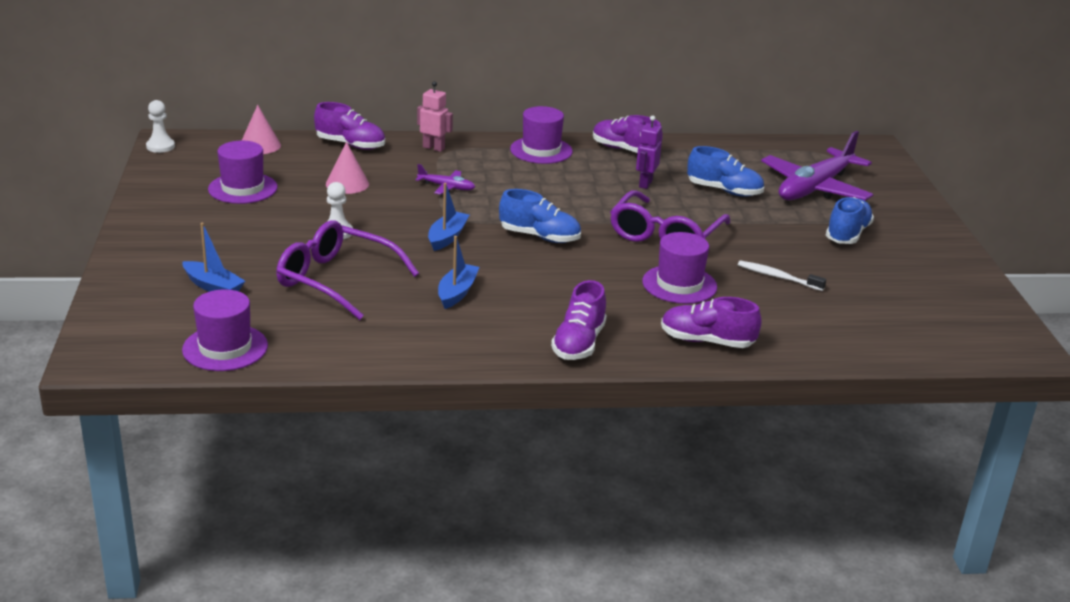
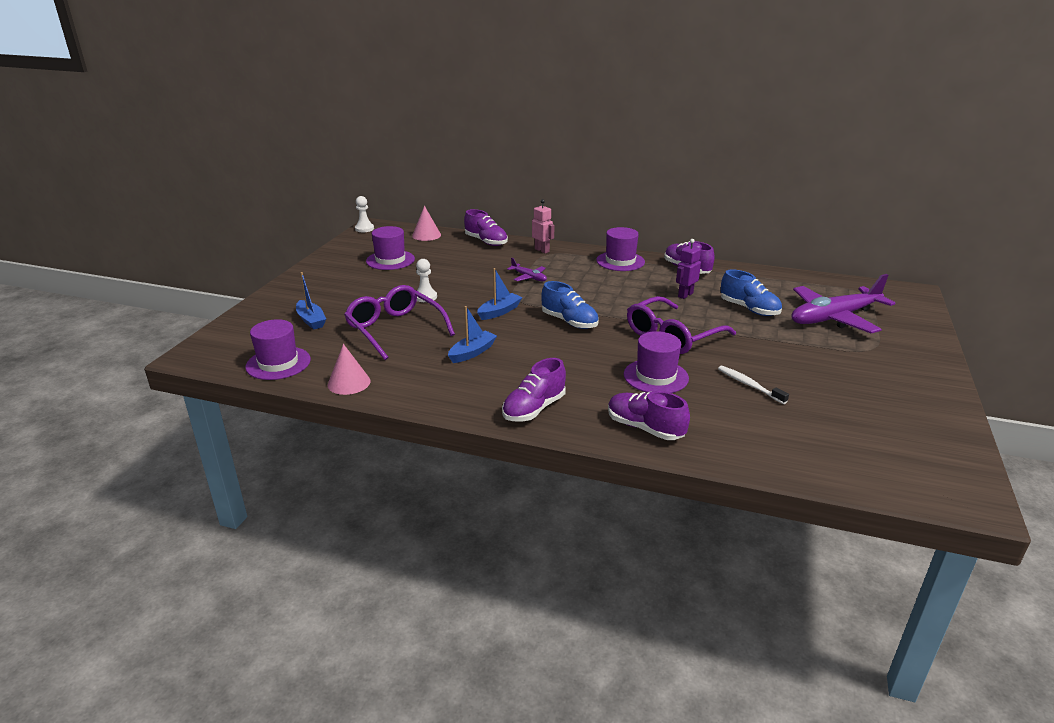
camera: 25 degrees right, 0 degrees up
pink cone [326,142,369,194] -> pink cone moved to [328,344,371,395]
blue shoe [826,197,874,244] -> none

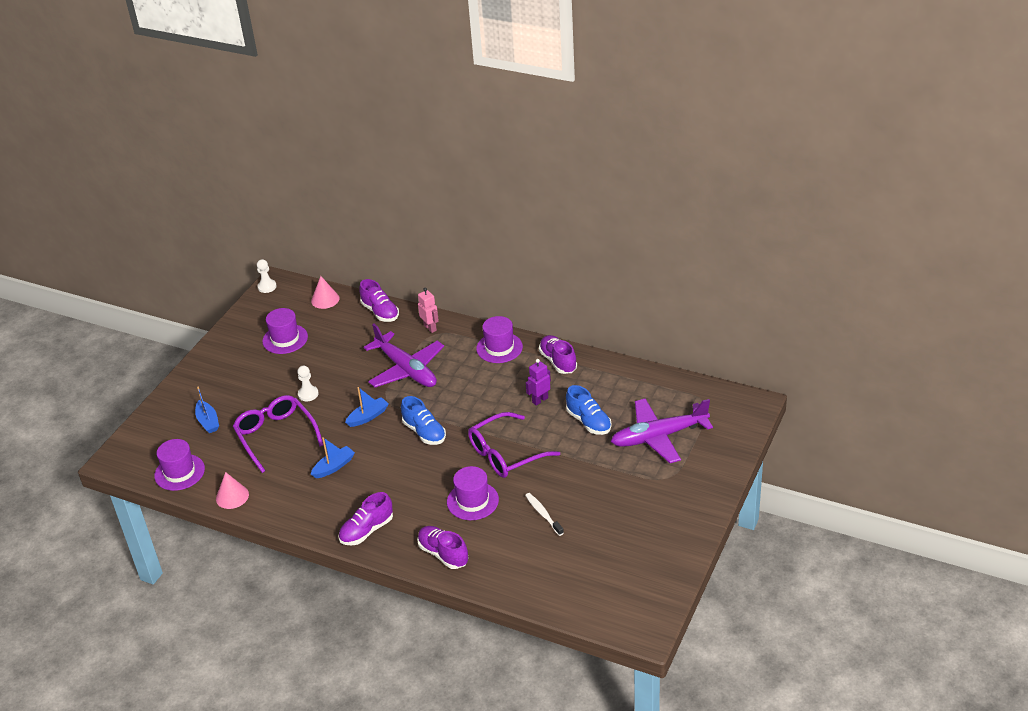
camera: 10 degrees right, 10 degrees up
purple plane [507,258,547,281] -> purple plane [364,323,444,387], size x2.23

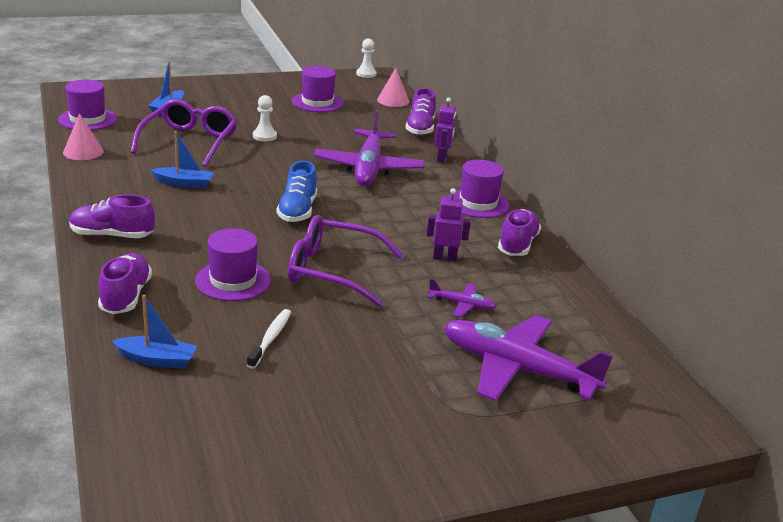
camera: 40 degrees right, 10 degrees down
blue boat [345,387,389,427] -> blue boat moved to [112,295,197,369]
pink robot [418,288,439,333] -> purple robot [434,98,456,162]
blue shoe [566,385,612,435] -> purple plane [428,279,497,318]

